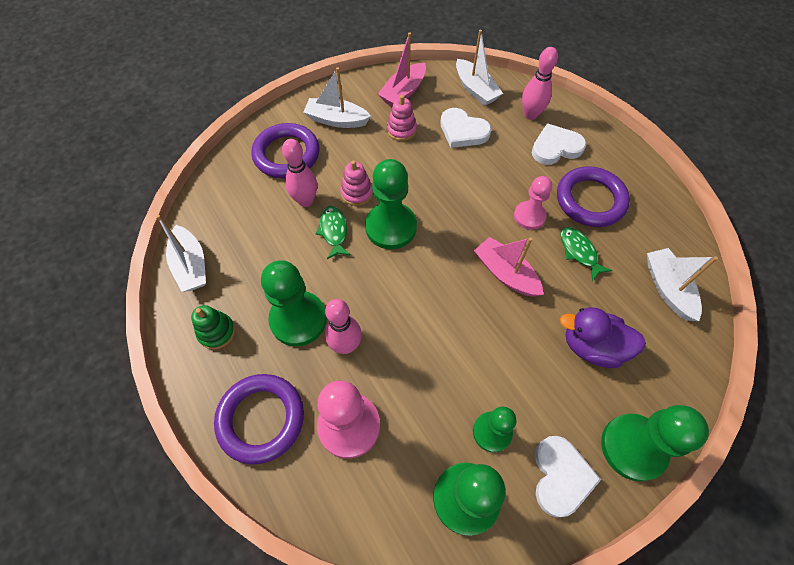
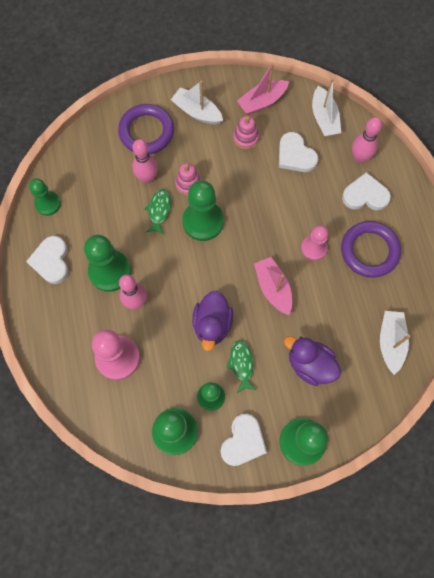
camera: 20 degrees right, 10 degrees up
white boat [156,215,206,292] -> green pawn [29,178,61,216]
green stacking toy [191,305,235,349] -> white heart [26,236,69,284]
purple ring [214,374,304,464] -> none
green fish [560,227,612,281] -> green fish moved to [226,340,256,393]
none -> purple duck [192,291,233,351]

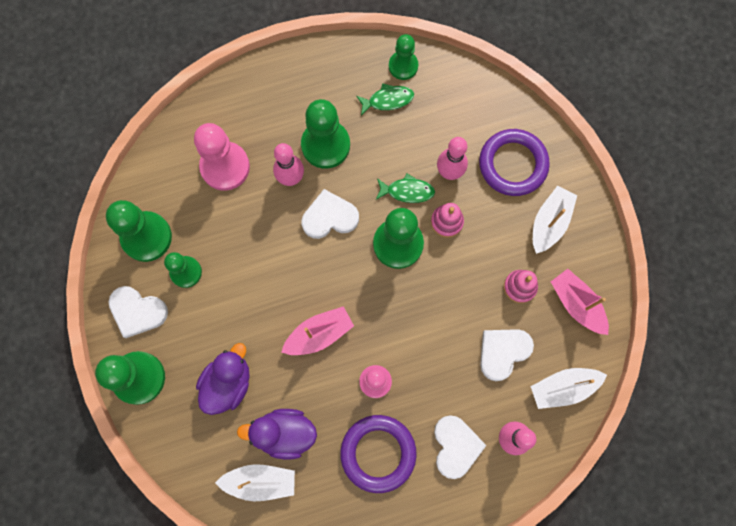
camera: 85 degrees right, 5 degrees up
white heart [26,236,69,284] -> white heart moved to [302,189,359,239]
purple duck [192,291,233,351] -> purple duck moved to [237,409,317,460]
green fish [226,340,256,393] -> green fish moved to [356,83,414,116]

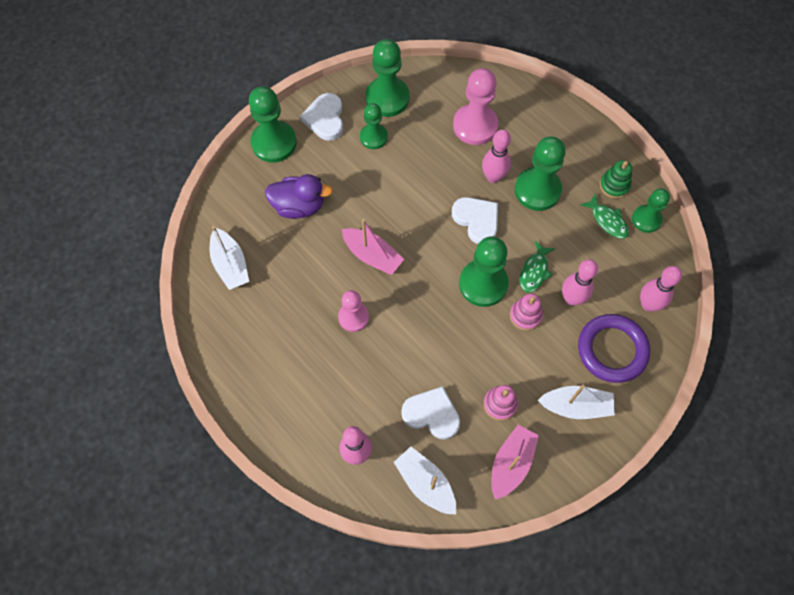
camera: 65 degrees right, 10 degrees down
purple duck [237,409,317,460] -> none
purple ring [340,415,417,493] -> none
green fish [376,174,435,203] -> green fish turned 45 degrees clockwise [520,241,555,293]
white heart [434,415,487,479] -> none
none -> green stacking toy [600,160,632,199]
none -> pink bowling pin [640,266,682,312]

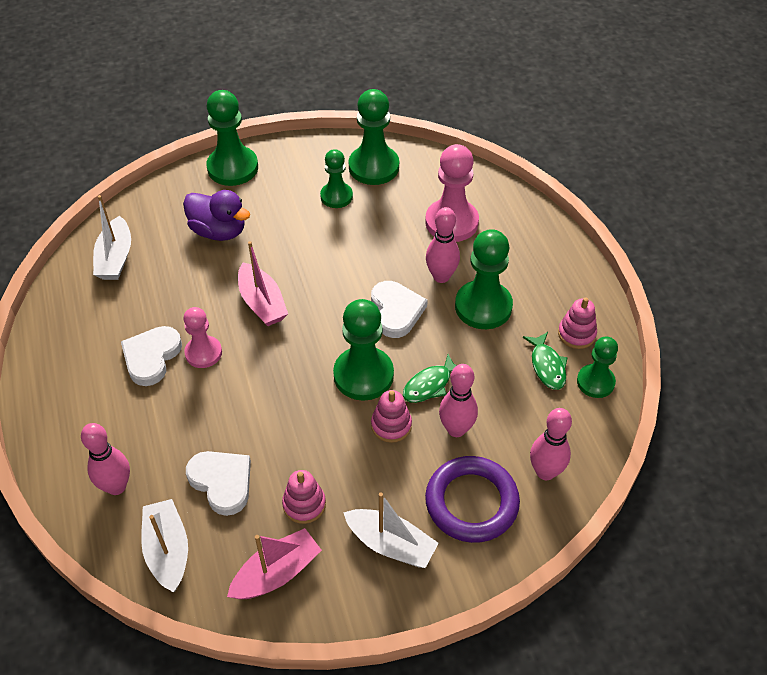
camera: 25 degrees right, 15 degrees down
white heart [300,93,343,141] -> white heart moved to [121,326,182,386]
green stacking toy [600,160,632,199] -> pink stacking toy [558,297,597,349]

